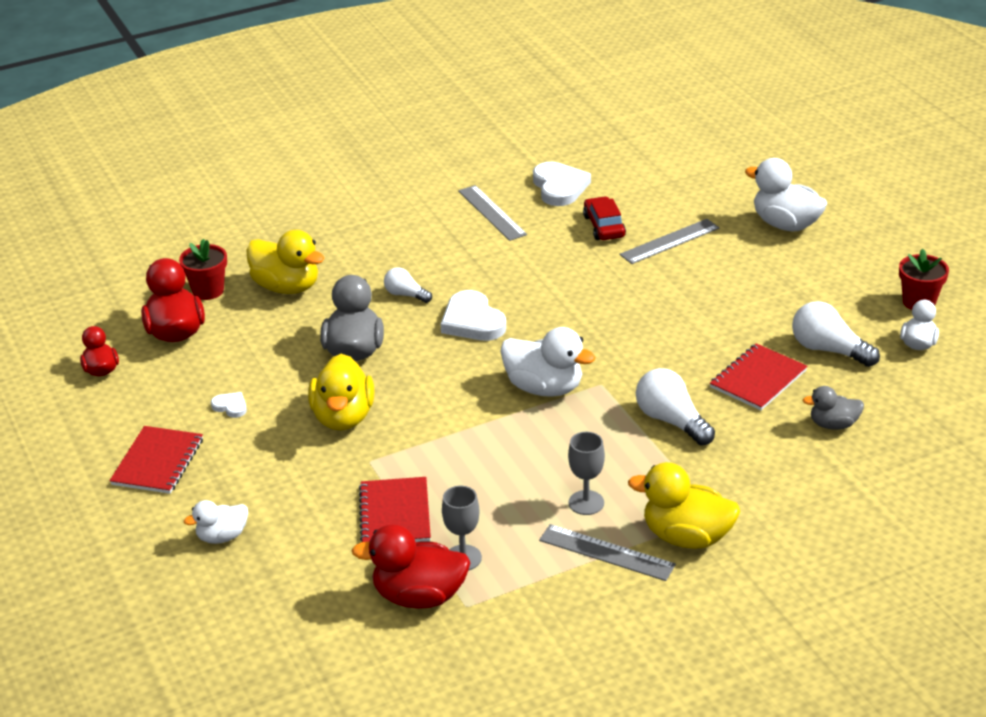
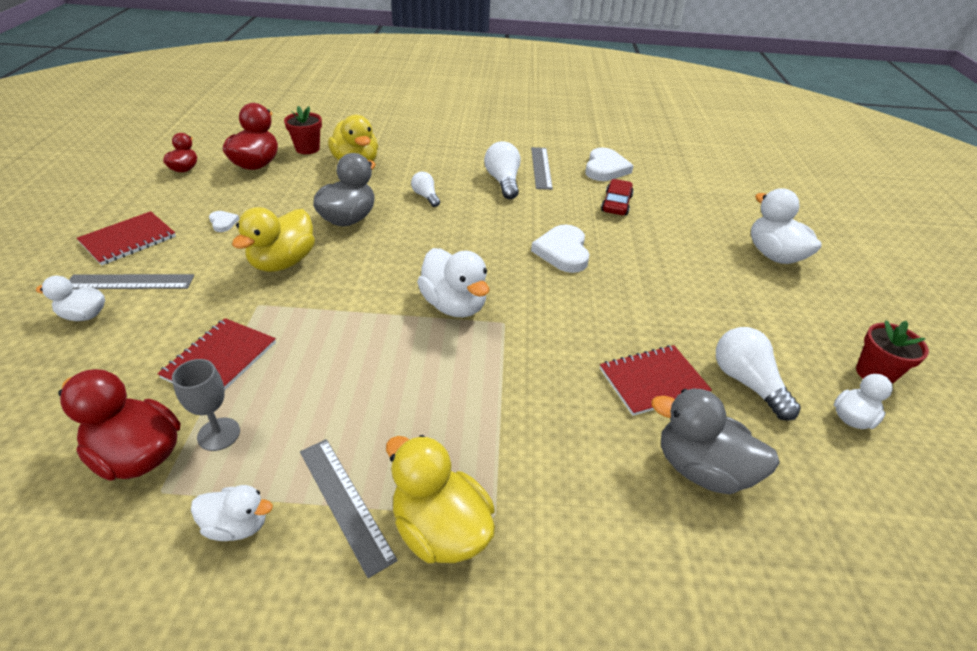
camera: 25 degrees right, 5 degrees up
white heart [441,290,506,341] -> white heart moved to [531,225,590,273]
grey goblet [568,432,605,515] -> none
grey ruler [620,219,720,264] -> grey ruler moved to [69,274,194,289]
white light bulb [636,368,715,445] -> white light bulb moved to [484,141,521,199]
grey duck [803,386,864,430] -> grey duck [651,389,780,494], size x1.70
none -> white duck [191,485,273,541]

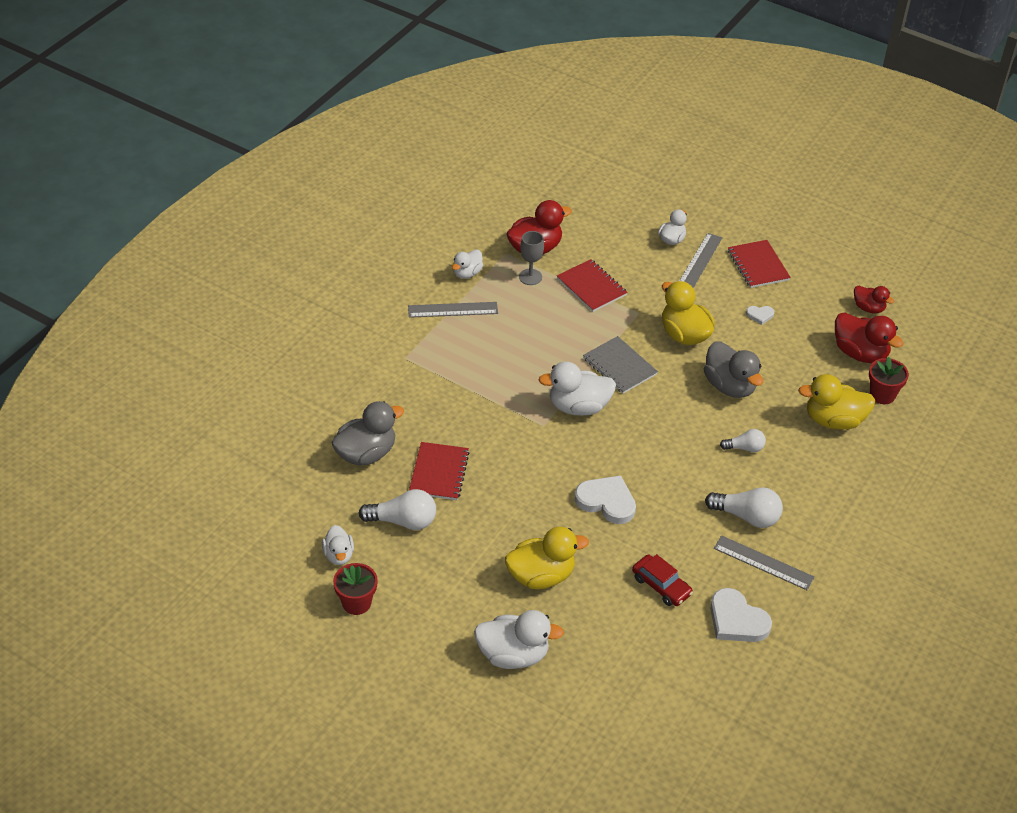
camera: 120 degrees right, 5 degrees up
yellow duck [386,435,495,564] -> yellow duck moved to [505,527,589,589]
none -> grey notebook [583,336,658,394]

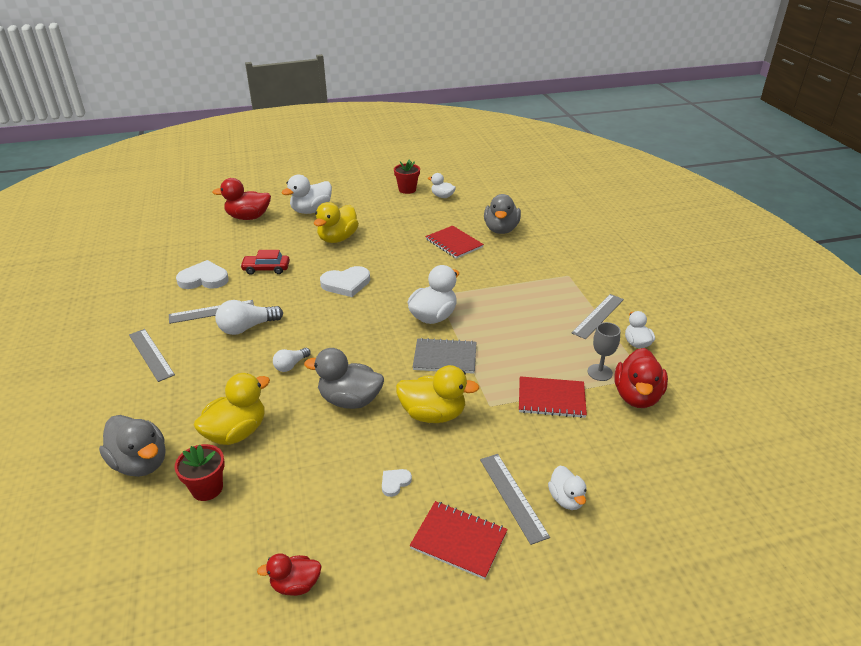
camera: 135 degrees right, 10 degrees down
white light bulb [358,489,436,530] -> none
red duck [835,312,904,363] -> red duck moved to [212,178,271,220]
none -> grey duck [99,415,165,477]
none -> grey ruler [129,329,175,382]

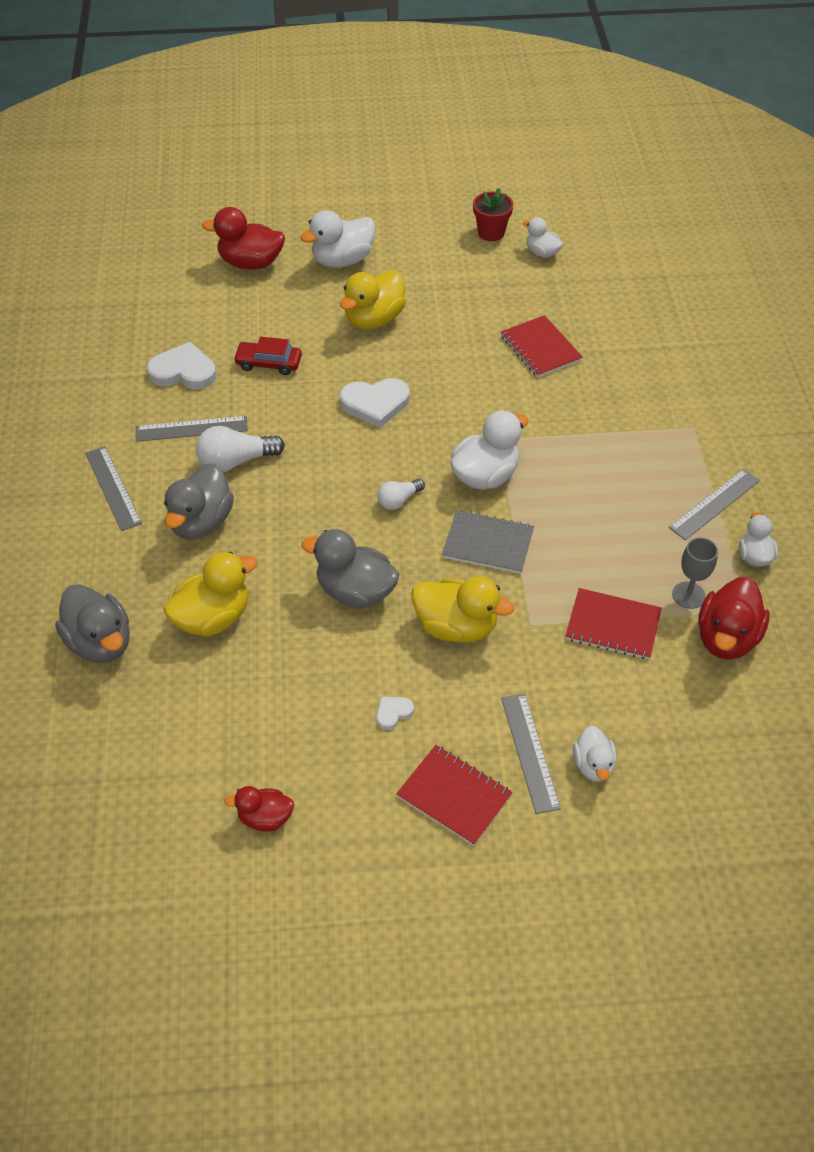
camera: 10 degrees right, 15 degrees up
red flower pot [175,444,225,501] -> none
white light bulb [273,348,311,372] -> white light bulb moved to [378,479,425,510]
grey duck [484,194,521,234] -> grey duck moved to [164,463,234,540]

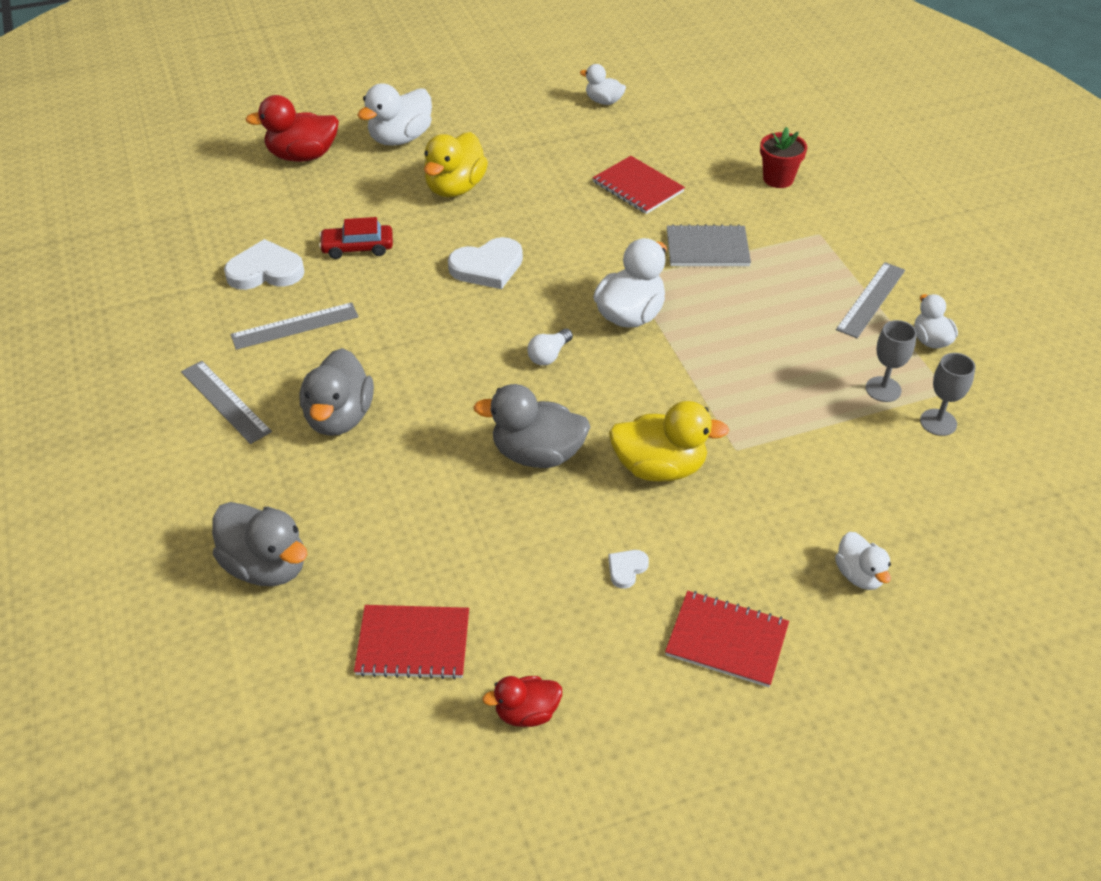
camera: 15 degrees left, 5 degrees down
yellow duck [164,552,257,636] -> none
white light bulb [196,426,285,472] -> none
grey notebook [442,510,534,574] -> grey notebook moved to [667,224,751,266]
red flower pot [473,188,514,241] -> red flower pot moved to [760,127,807,188]
grey ruler [501,693,561,814] -> none
red notebook [566,588,662,659] -> red notebook moved to [354,605,469,679]
red duck [698,577,770,660] -> grey goblet [920,353,976,436]

